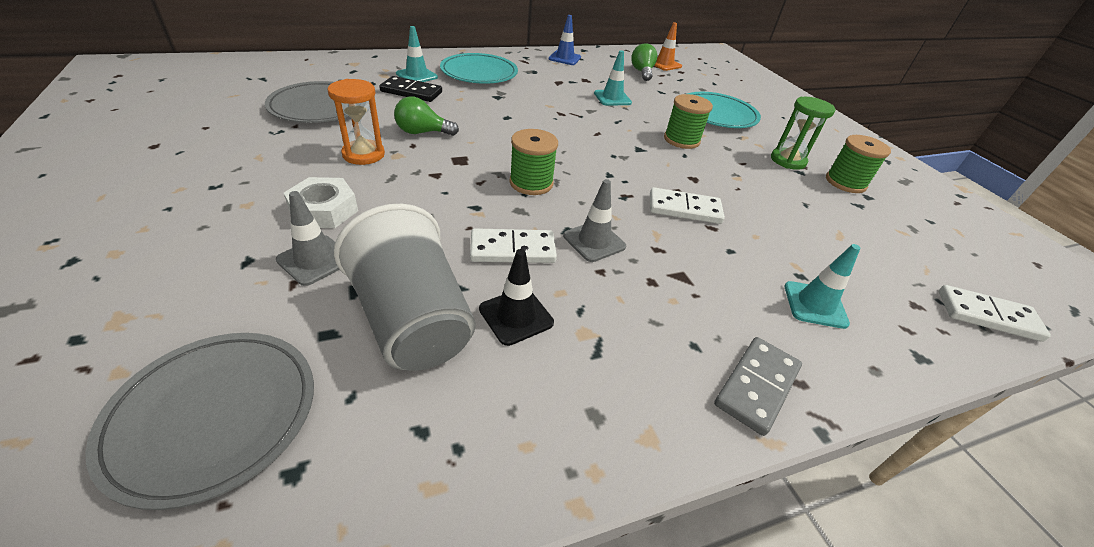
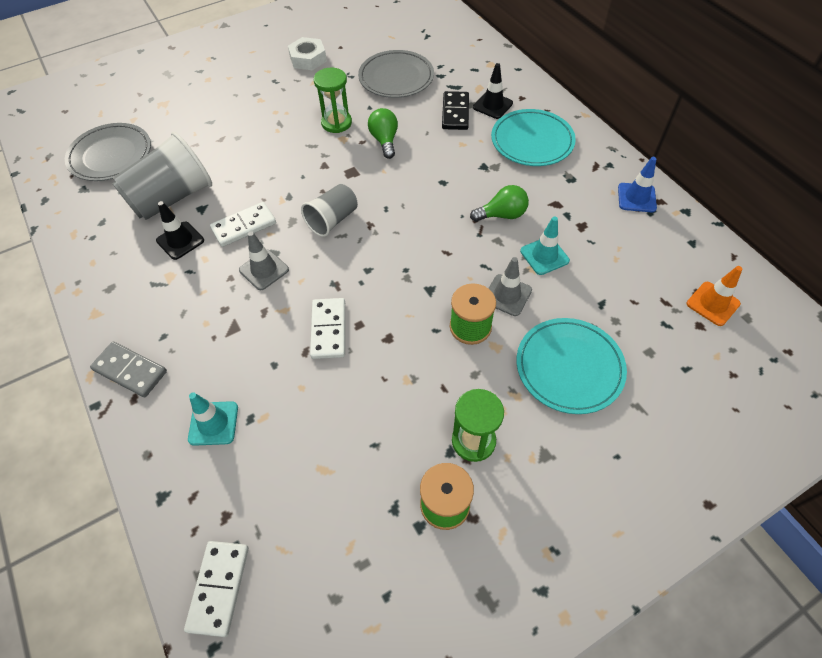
camera: 85 degrees right, 15 degrees up
grey traffic cone [276,191,340,286] -> grey traffic cone moved to [489,257,532,316]
white nut [284,177,358,228] -> white nut moved to [288,37,327,70]
orange hourglass [328,79,385,165] -> green hourglass [314,68,352,133]
turquoise traffic cone [396,26,438,82] -> black traffic cone [473,63,513,119]
white domino [470,228,557,263] -> white domino turned 75 degrees clockwise [210,202,276,247]
green spool [510,129,558,195] -> grey cup [301,184,358,237]
green light bulb [631,43,657,81] -> green light bulb moved to [470,185,529,222]

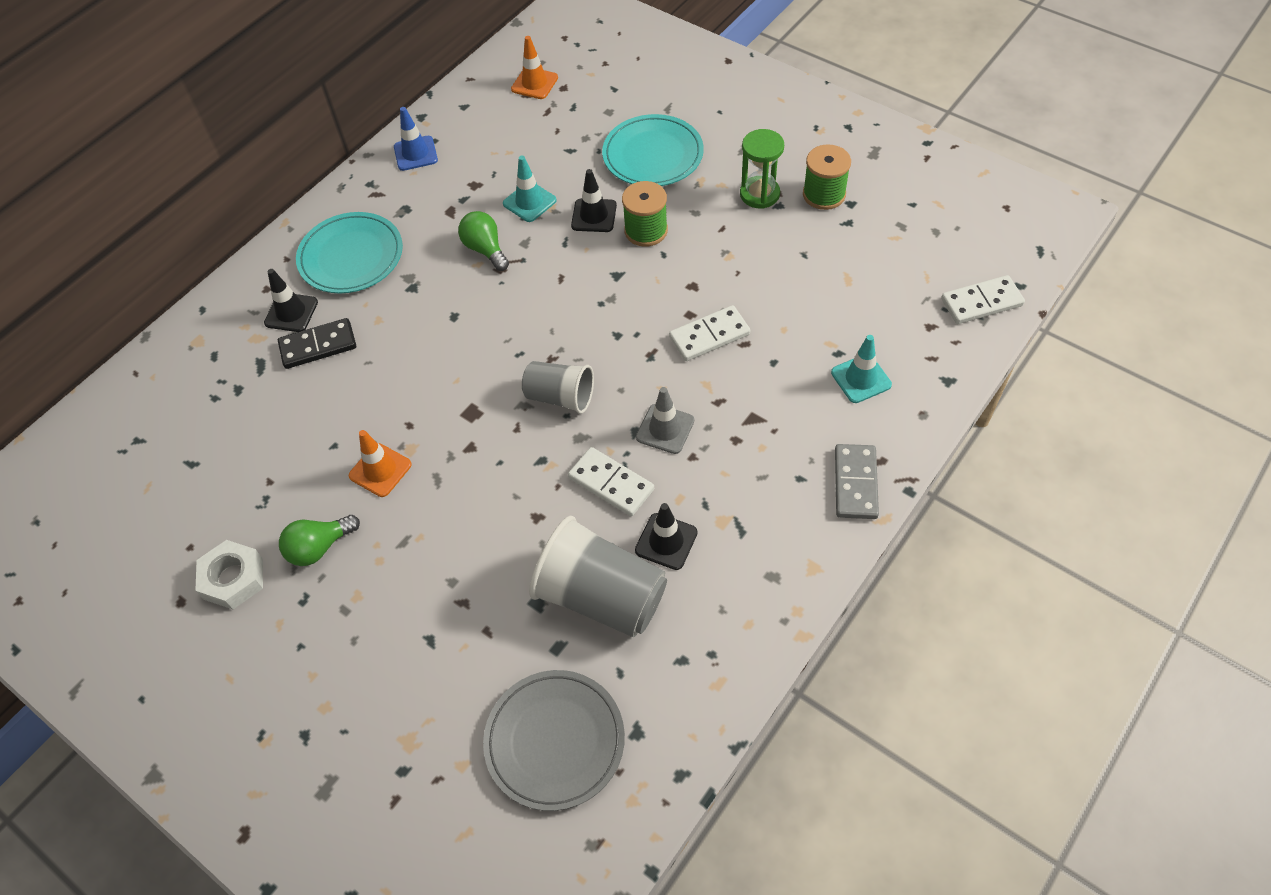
camera: 110 degrees left, 0 degrees up
green hourglass [314,68,352,133] -> orange traffic cone [349,430,412,497]
grey plate [358,50,434,98] -> none
green light bulb [368,108,398,159] -> green light bulb moved to [279,515,360,566]
grey traffic cone [489,257,532,316] -> black traffic cone [571,169,617,232]

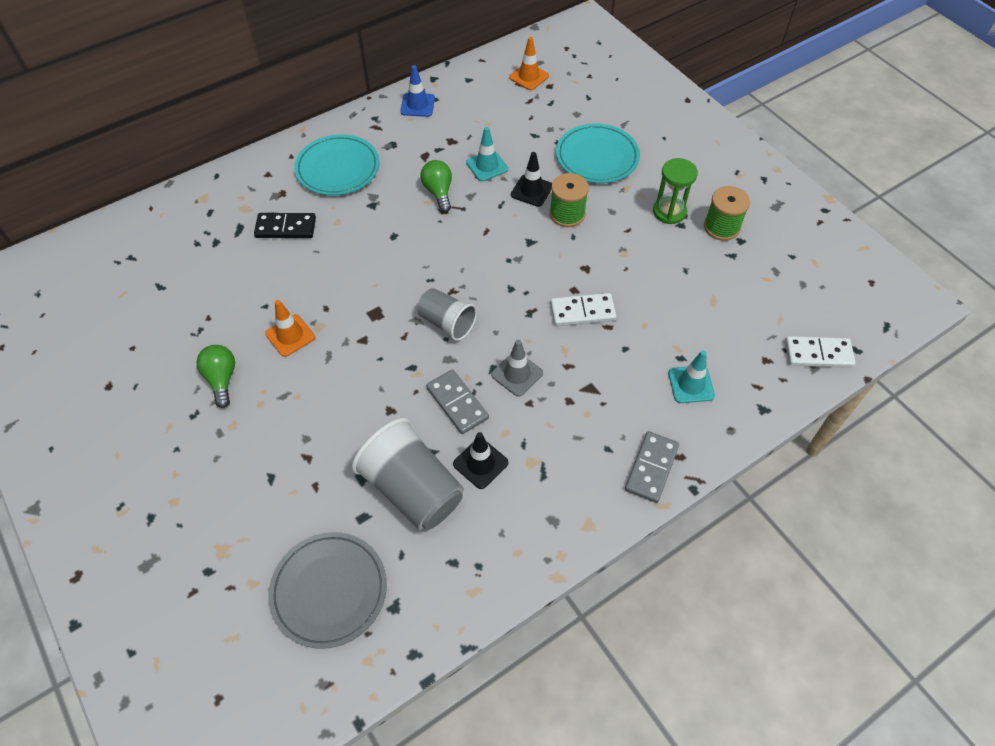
camera: 15 degrees right, 0 degrees up
white nut [195,540,263,609] -> none
black traffic cone [264,269,318,332] -> none
green light bulb [279,515,360,566] -> green light bulb turned 90 degrees clockwise [196,345,235,408]
white domino [568,447,654,516] -> grey domino [426,369,489,434]

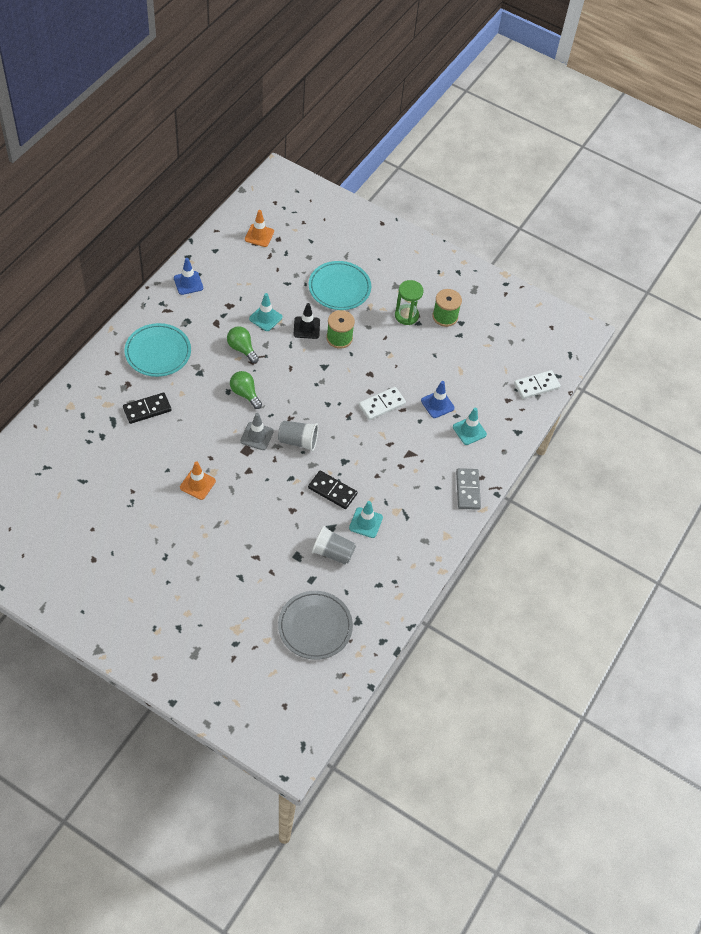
camera: 30 degrees left, 0 degrees up
green light bulb [196,345,235,408] -> green light bulb moved to [230,371,262,409]
grey cup [351,418,464,531] -> grey cup [312,526,356,565], size x0.61
grey domino [426,369,489,434] -> black domino [308,471,357,509]
black traffic cone [453,432,508,489] -> turquoise traffic cone [349,501,383,538]
grey traffic cone [491,340,543,397] -> grey traffic cone moved to [241,413,274,450]
none -> blue traffic cone [421,381,455,418]

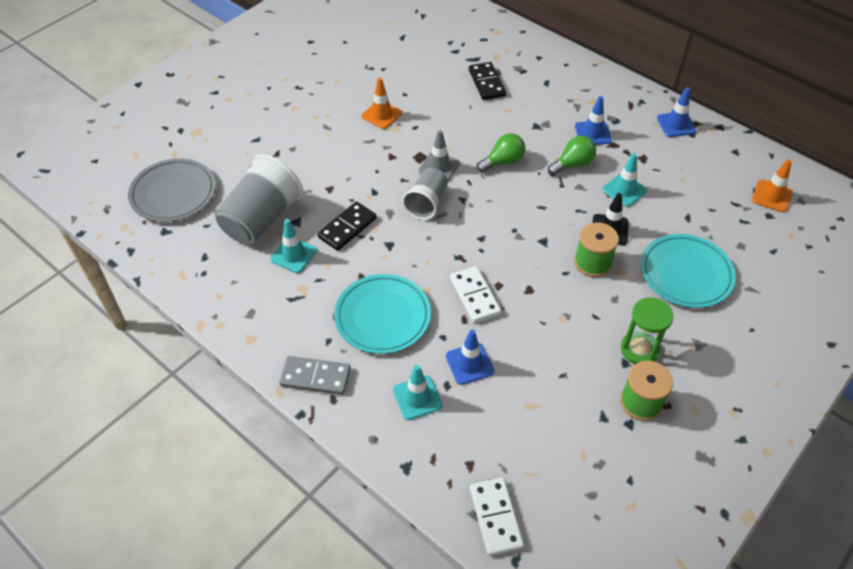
camera: 105 degrees right, 5 degrees down
turquoise plate [125,323,191,377] -> turquoise plate moved to [334,274,431,354]
grey cup [312,526,356,565] -> grey cup [215,154,303,245], size x1.65
none -> blue traffic cone [575,96,612,145]

